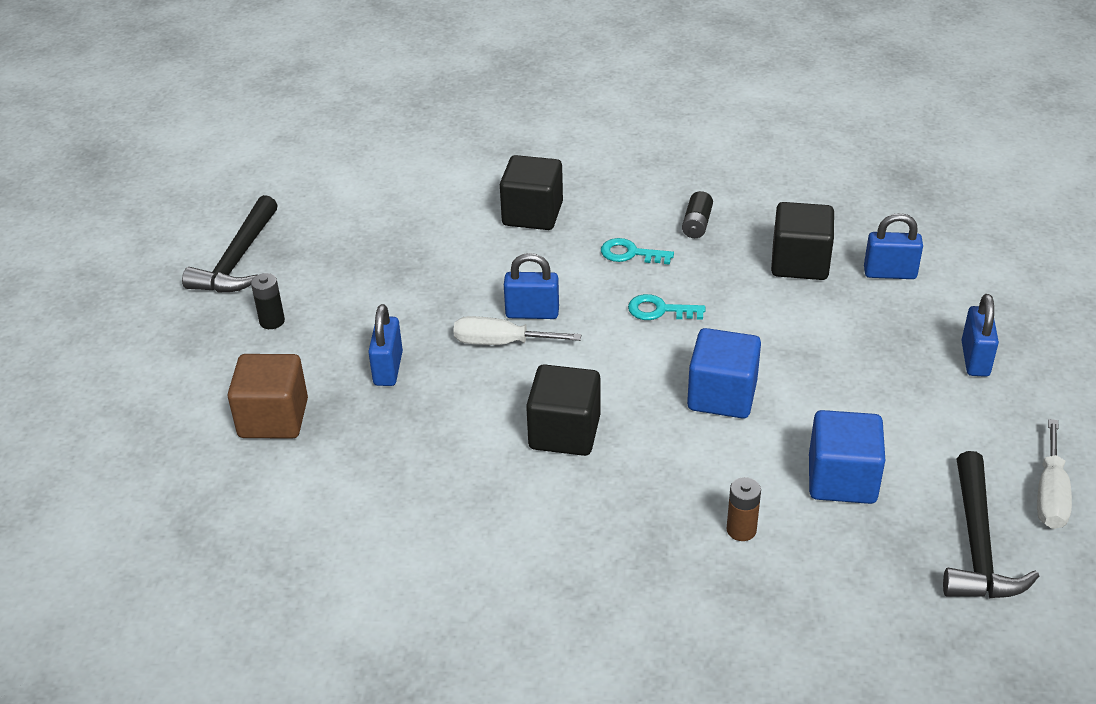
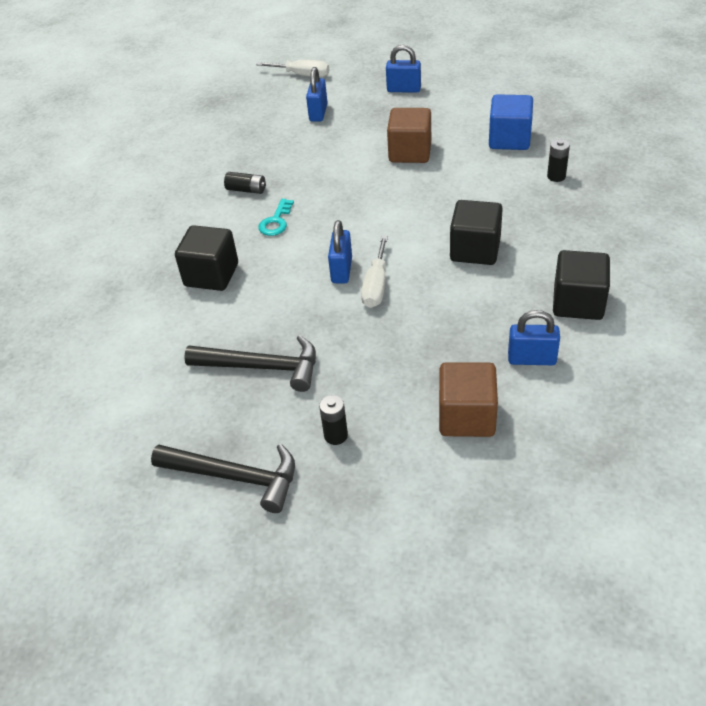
camera: 85 degrees left, 5 degrees up
blue padlock [368,304,403,386] -> blue padlock moved to [508,310,560,365]
turquoise key [628,294,705,320] -> none
blue cube [687,328,761,419] -> none
brown battery [726,477,761,541] -> black battery [547,139,570,182]
black cube [771,202,834,280] -> black cube moved to [553,250,610,320]
black hammer [943,451,1039,598] -> black hammer moved to [184,335,316,392]
white screwdriver [1037,419,1072,529] -> white screwdriver moved to [256,60,329,77]
none -> brown cube [387,108,431,163]

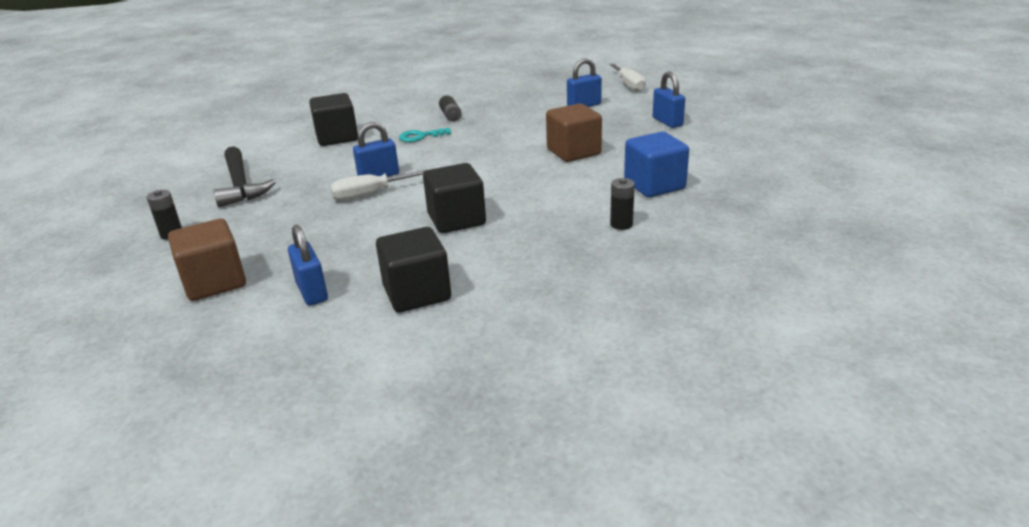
camera: 55 degrees right, 15 degrees down
black hammer [151,444,295,513] -> none

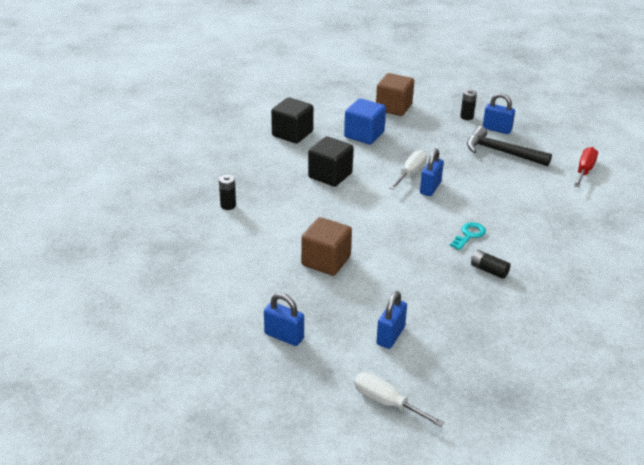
camera: 140 degrees right, 5 degrees up
blue padlock [288,225,328,306] -> blue padlock moved to [483,93,515,134]
black cube [309,93,358,146] -> none
blue cube [624,132,689,197] -> blue cube moved to [344,98,386,145]
none -> red screwdriver [574,147,598,187]

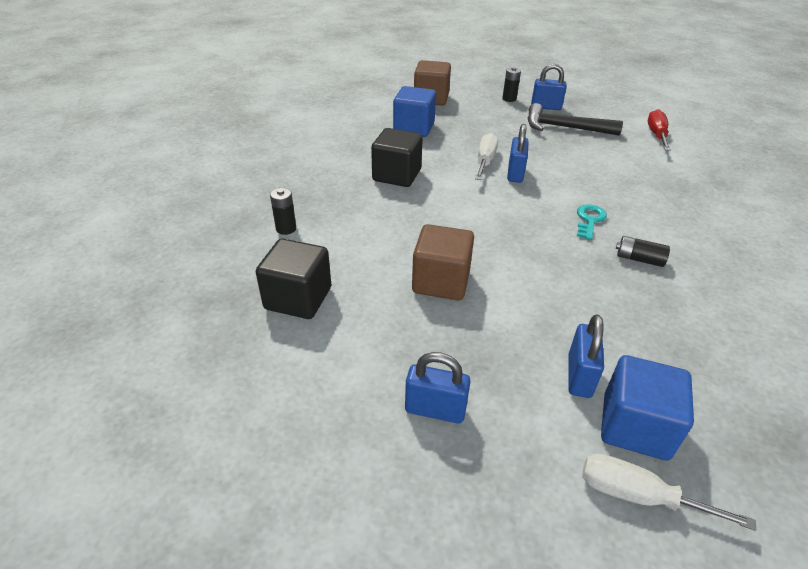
camera: 15 degrees left, 5 degrees up
black cube [271,97,313,144] -> black cube moved to [256,239,331,319]
none -> blue cube [601,355,694,460]

